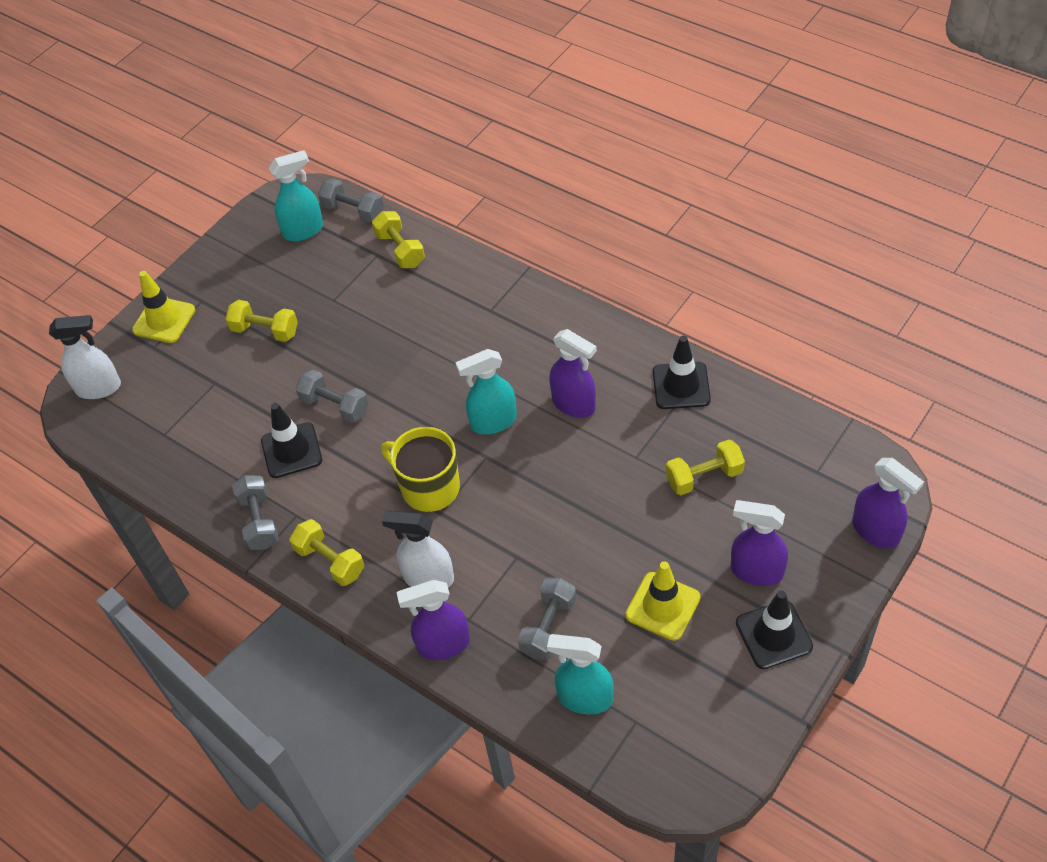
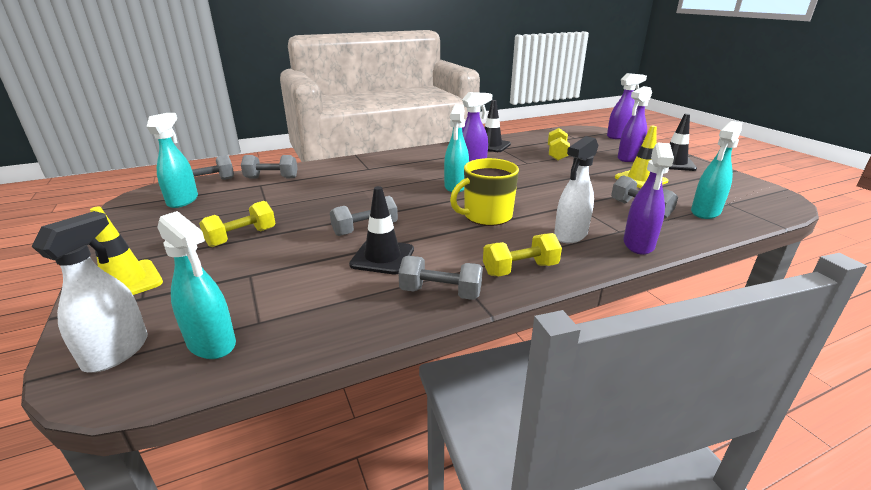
camera: 65 degrees left, 25 degrees down
yellow dumbbell [372,211,425,268] -> grey dumbbell [241,155,298,178]
none -> turquoise spray bottle [157,211,236,359]

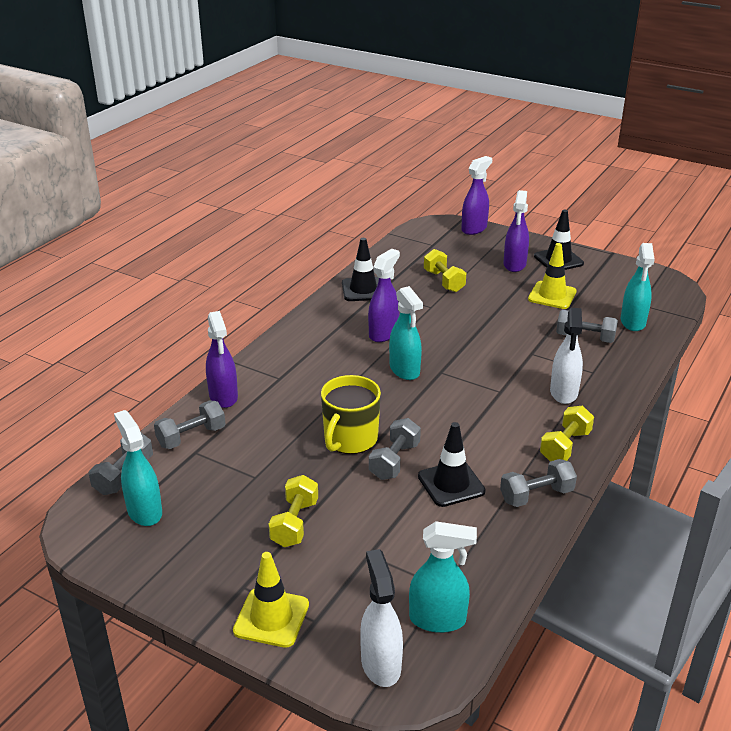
camera: 35 degrees left, 5 degrees up
yellow mug [450,158,519,226] -> yellow mug moved to [321,375,381,454]
purple spray bottle [624,143,674,255] -> purple spray bottle moved to [206,311,238,408]

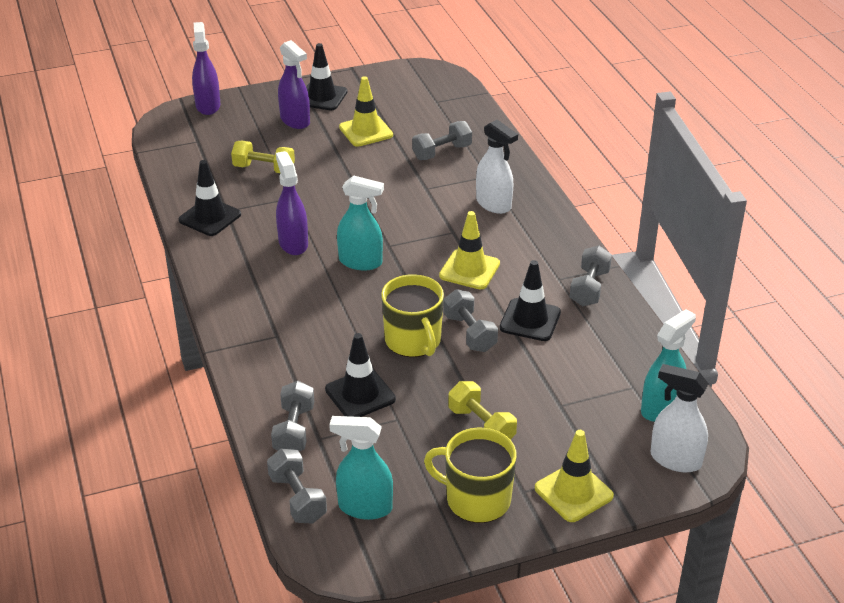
camera: 50 degrees left, 5 degrees up
purple spray bottle [206,311,238,408] -> none
yellow dumbbell [540,406,594,461] -> none
turquoise spray bottle [621,243,655,331] -> none
none -> black traffic cone [325,333,396,417]
none -> yellow mug [424,428,517,523]
none -> yellow traffic cone [439,211,500,290]

